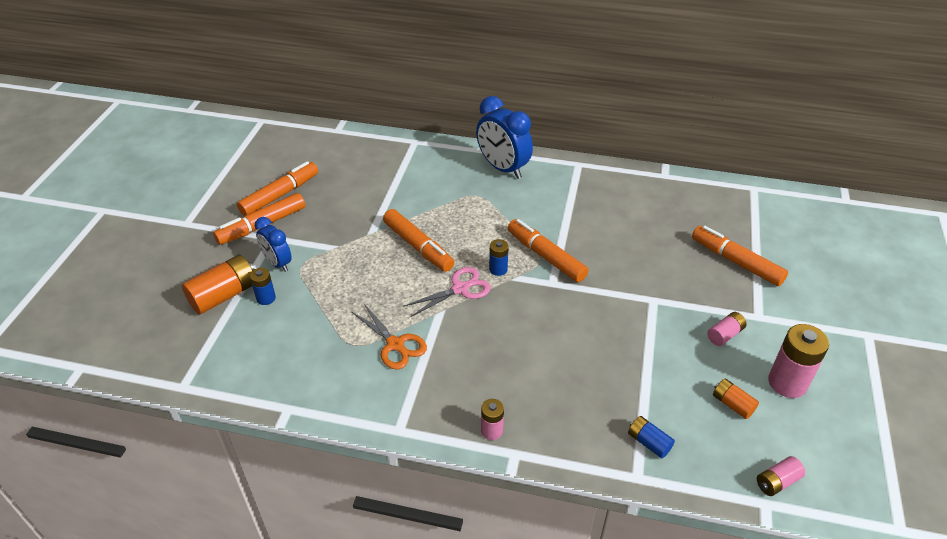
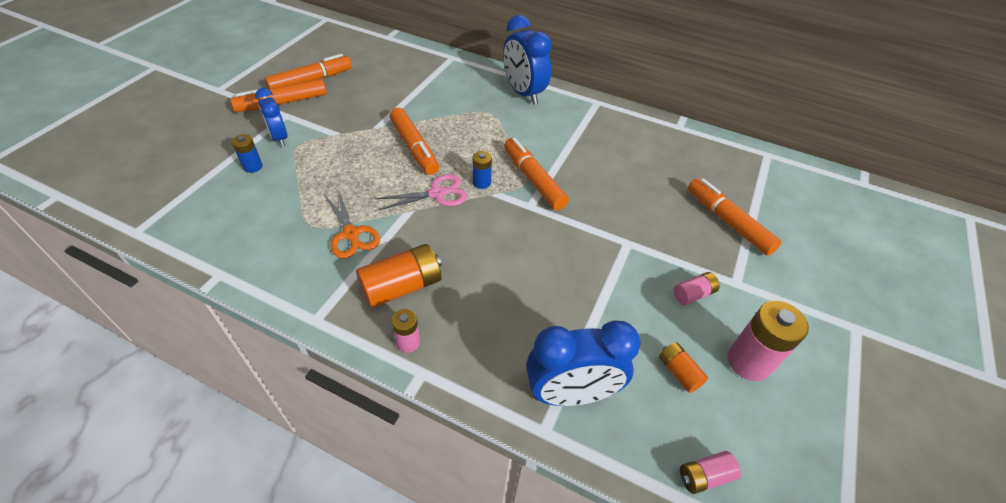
camera: 10 degrees right, 5 degrees up
orange battery [182,255,254,315] -> orange battery moved to [356,244,441,308]
blue battery [628,416,675,458] -> blue clock [526,320,641,406]

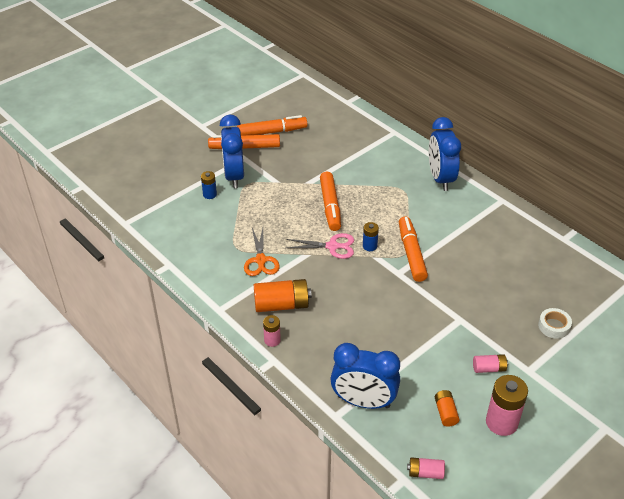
camera: 25 degrees right, 5 degrees down
blue clock [255,88,288,147] -> blue clock [220,114,244,188], size x1.64
orange marker [688,178,782,256] -> white tape [538,308,572,339]

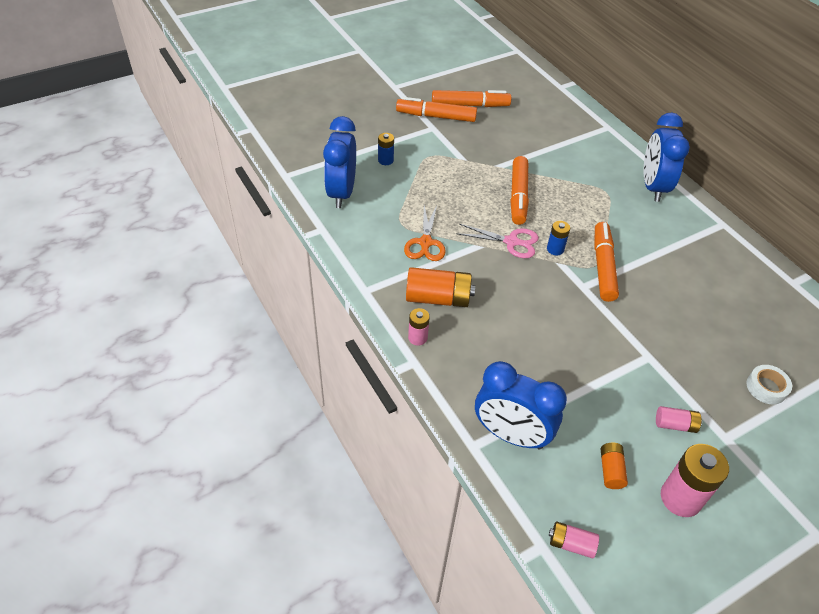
camera: 10 degrees right, 5 degrees up
blue clock [220,114,244,188] -> blue clock moved to [323,116,356,208]

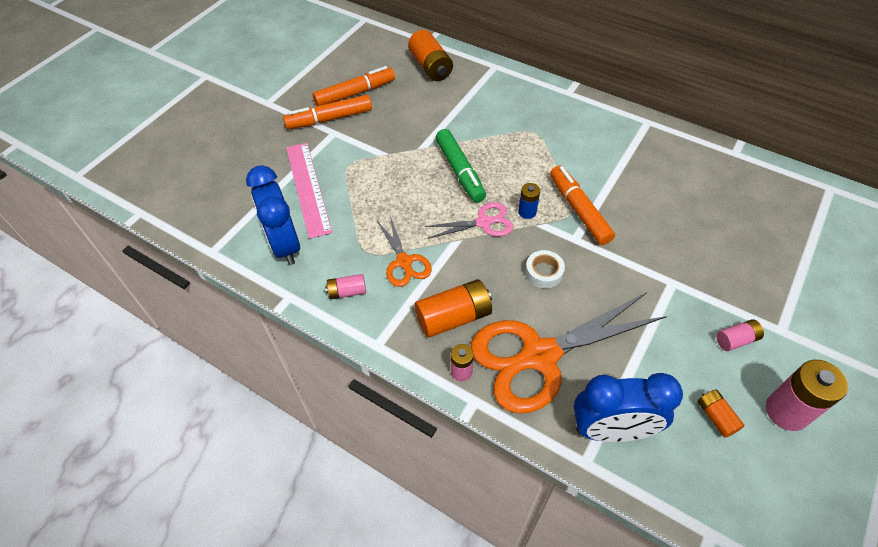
camera: 25 degrees left, 5 degrees up
blue battery [378,133,394,165] -> pink ruler [286,143,332,239]
orange marker [510,156,529,225] -> green marker [436,129,486,202]
pink battery [549,521,599,558] -> pink battery moved to [325,274,366,299]
blue clock [644,112,690,202] -> none
white tape [747,365,792,405] -> white tape moved to [525,250,565,288]
none -> orange battery [408,30,453,81]
none -> orange scissors [471,292,667,413]

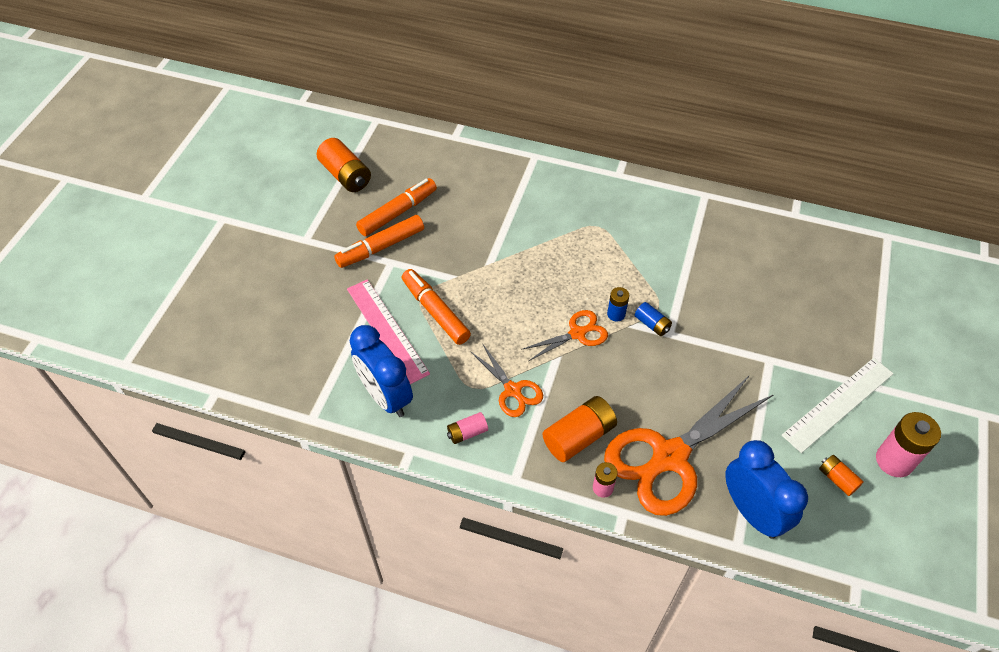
camera: 15 degrees left, 0 degrees up
orange battery [408,30,453,81] -> orange battery moved to [317,138,371,192]
pink scissors [424,202,513,239] -> orange scissors [521,310,608,361]
green marker [436,129,486,202] -> none
white tape [525,250,565,288] -> none
orange marker [550,165,615,245] -> orange marker moved to [402,269,471,345]
blue clock [574,373,683,442] -> blue clock turned 105 degrees counterclockwise [725,440,808,539]
pink battery [716,319,764,351] -> white ruler [782,358,894,453]
none -> blue battery [635,302,672,336]

